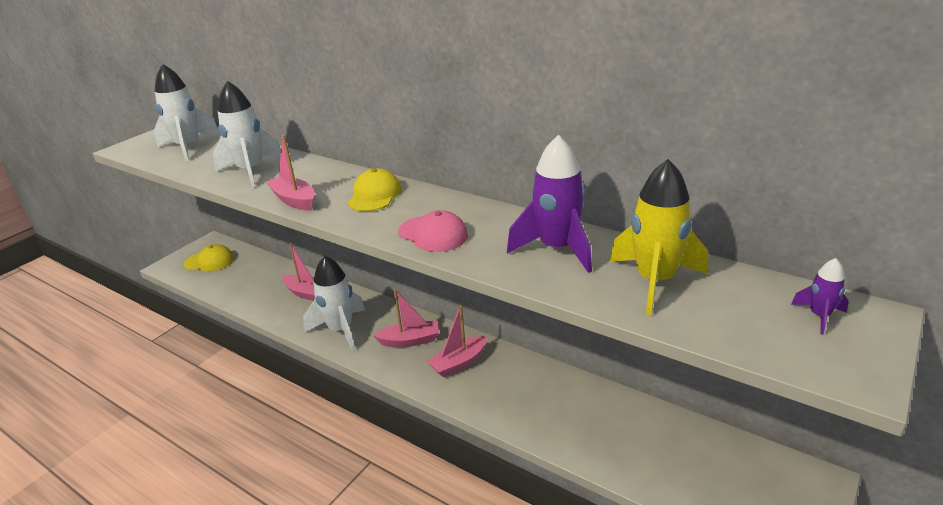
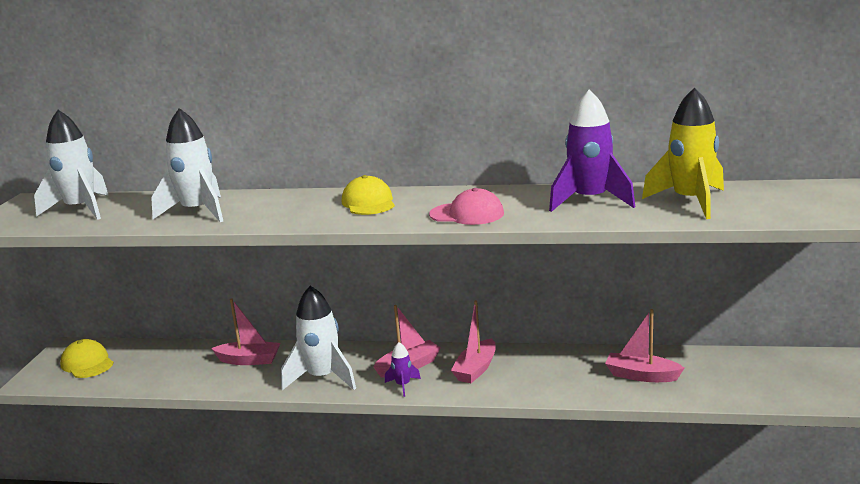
camera: 25 degrees left, 10 degrees down
yellow cap [184,244,234,271] -> yellow cap turned 105 degrees counterclockwise [60,339,114,378]
pink boat [266,135,315,211] -> pink boat moved to [605,309,684,382]
purple rocket [791,258,849,335] -> purple rocket moved to [385,342,421,397]

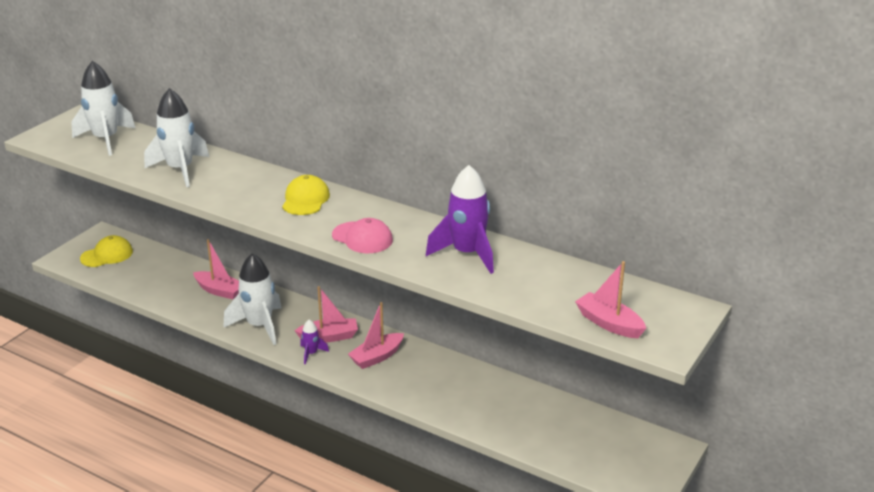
camera: 20 degrees right, 10 degrees up
yellow cap [60,339,114,378] -> yellow cap turned 75 degrees clockwise [80,235,133,267]
pink boat [605,309,684,382] -> pink boat moved to [575,261,646,338]
yellow rocket [642,87,724,219] -> none

